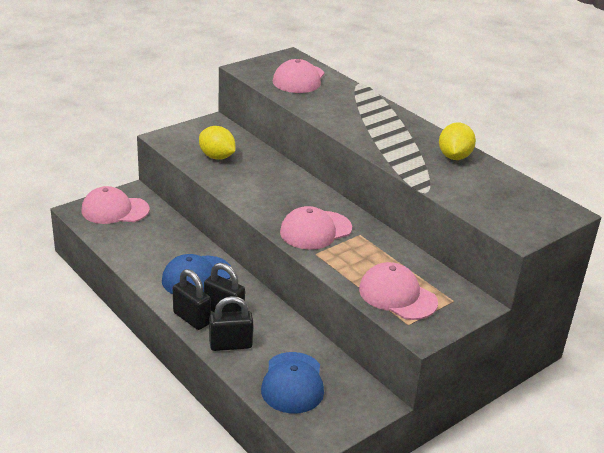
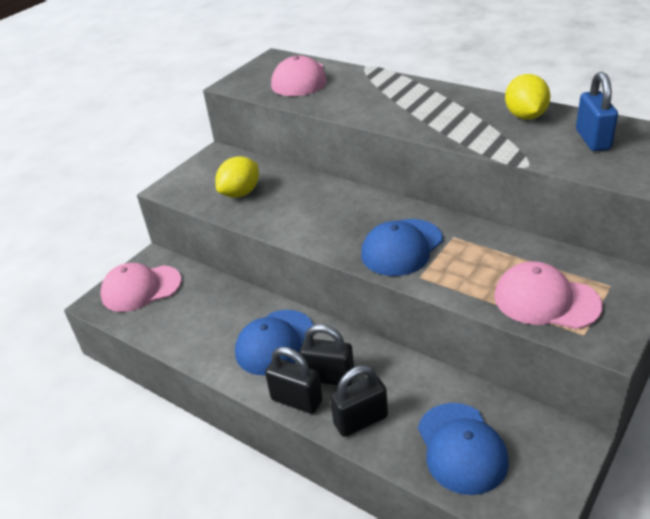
camera: 10 degrees left, 5 degrees up
yellow lemon [199,126,235,160] -> yellow lemon turned 75 degrees counterclockwise [215,156,259,198]
pink cap [280,206,352,250] -> blue cap [361,219,443,276]
none -> blue padlock [576,72,618,151]

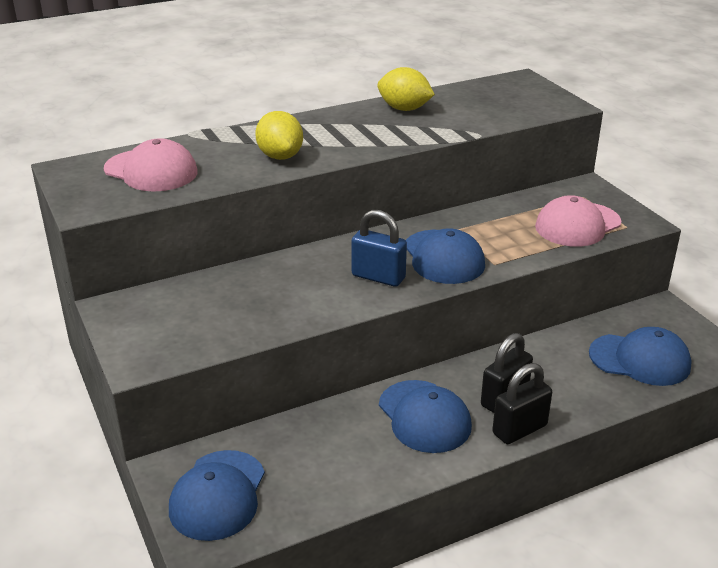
camera: 65 degrees left, 5 degrees down
pink cap [100,263,181,312] -> blue cap [169,450,265,541]
yellow lemon [215,156,259,198] -> yellow lemon moved to [255,111,303,160]
black padlock [330,365,388,437] -> none
blue padlock [576,72,618,151] -> blue padlock moved to [351,210,407,287]

